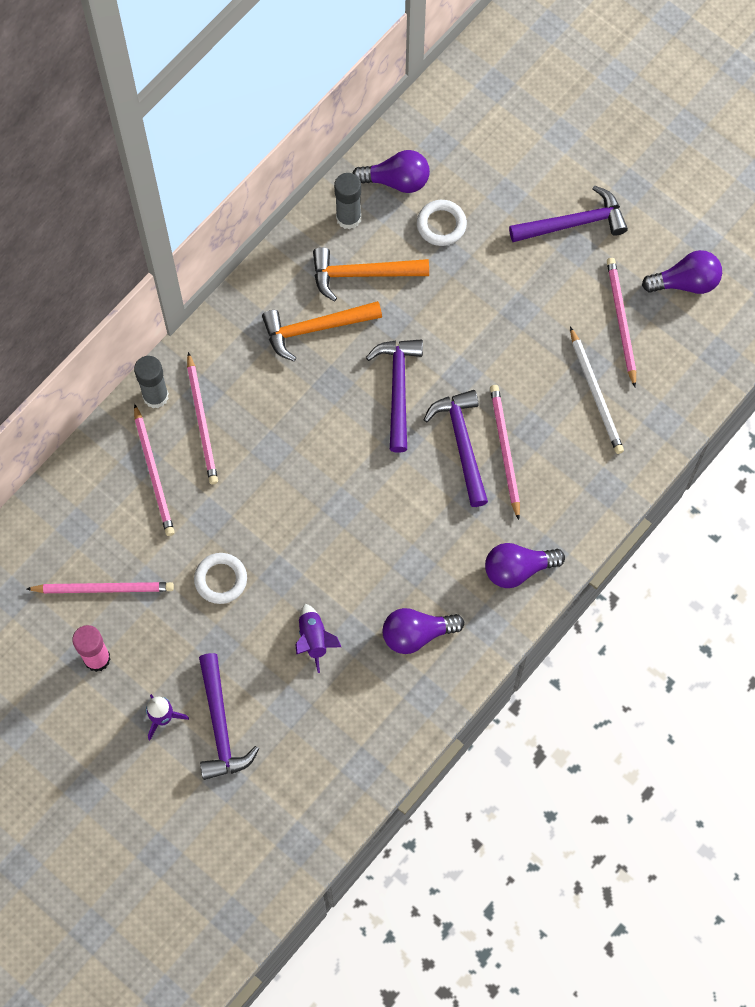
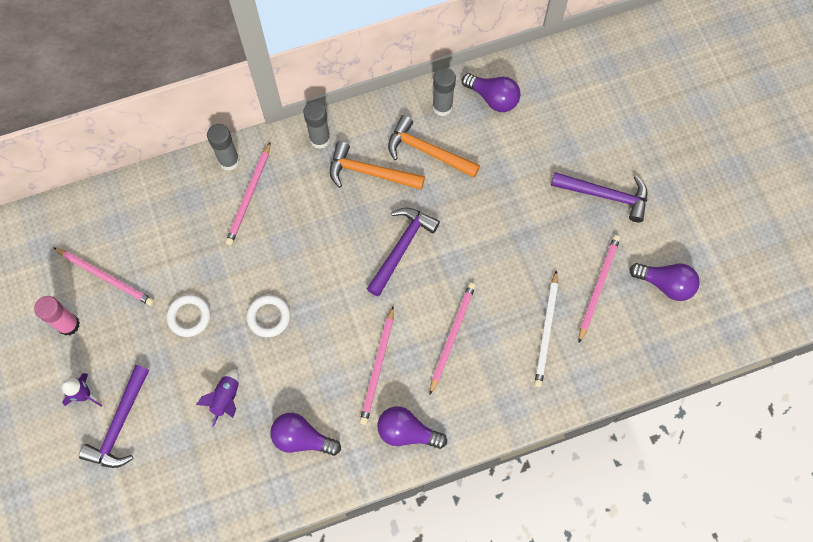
camera: 30 degrees right, 0 degrees up
pink pencil [134,404,175,536] -> pink pencil moved to [360,306,394,425]
white ring [417,200,467,246] -> white ring moved to [246,295,290,337]
purple hammer [424,390,488,507] -> none
none -> grey glue stick [303,101,331,149]

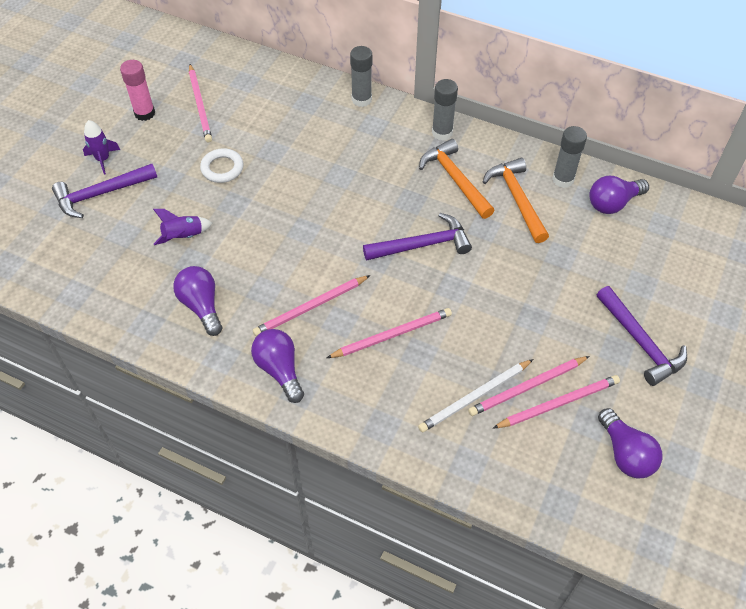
camera: 45 degrees right, 15 degrees down
pink pencil [225,142,271,246] -> pink pencil moved to [468,356,590,416]
white ring [246,295,290,337] -> none
purple light bulb [462,73,520,112] -> purple light bulb turned 75 degrees clockwise [590,176,649,214]

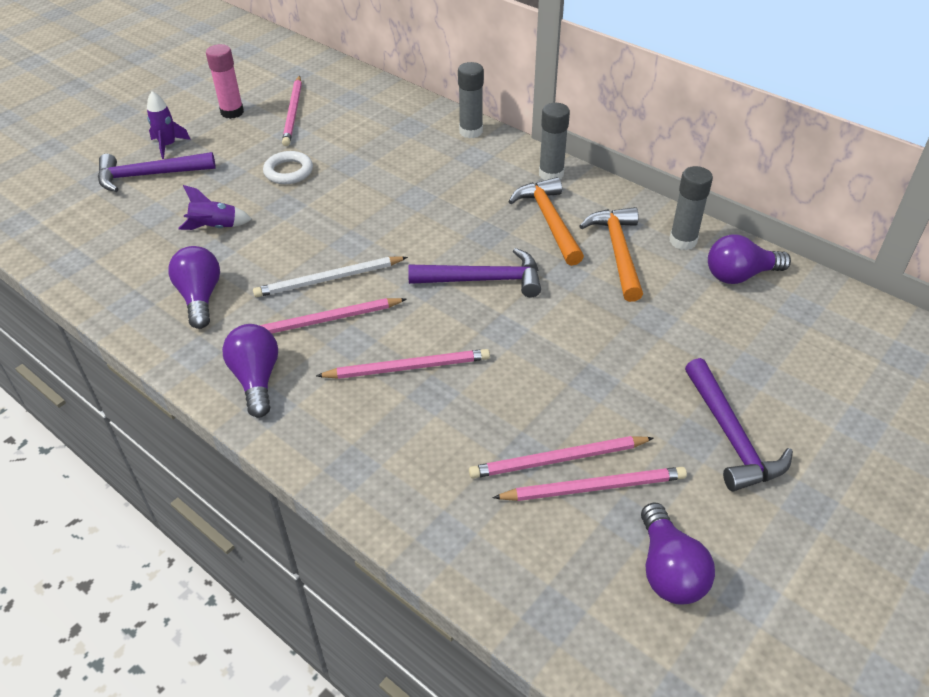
camera: 15 degrees right, 10 degrees down
white pencil [418,359,533,433] -> white pencil moved to [253,256,408,297]

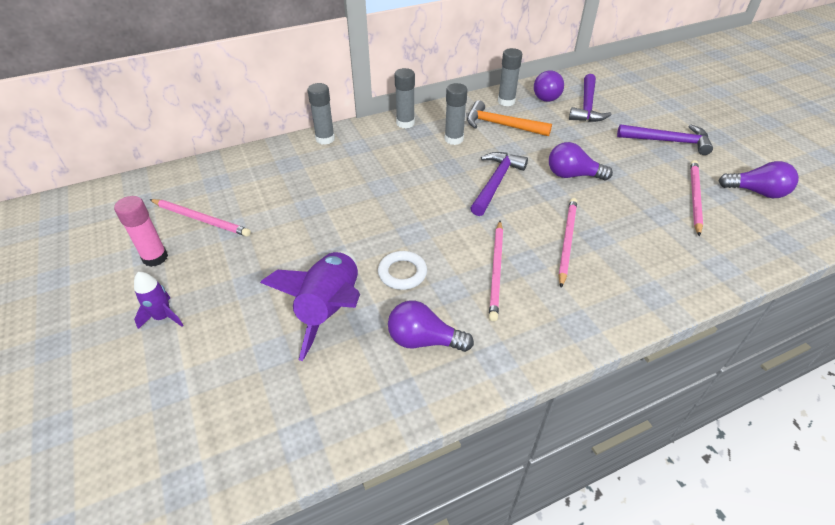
camera: 65 degrees left, 0 degrees up
purple hammer [98,152,216,192] -> purple hammer moved to [569,74,612,122]
purple rocket [178,185,252,230] -> purple rocket [260,251,360,361], size x1.94
purple light bulb [222,324,278,418] -> purple light bulb moved to [549,142,613,180]
white pencil [253,256,408,297] -> none
white ring [263,151,313,184] -> white ring moved to [378,251,427,290]
pink pencil [469,436,654,478] -> none
orange hammer [508,177,584,266] -> grey glue stick [445,83,468,145]

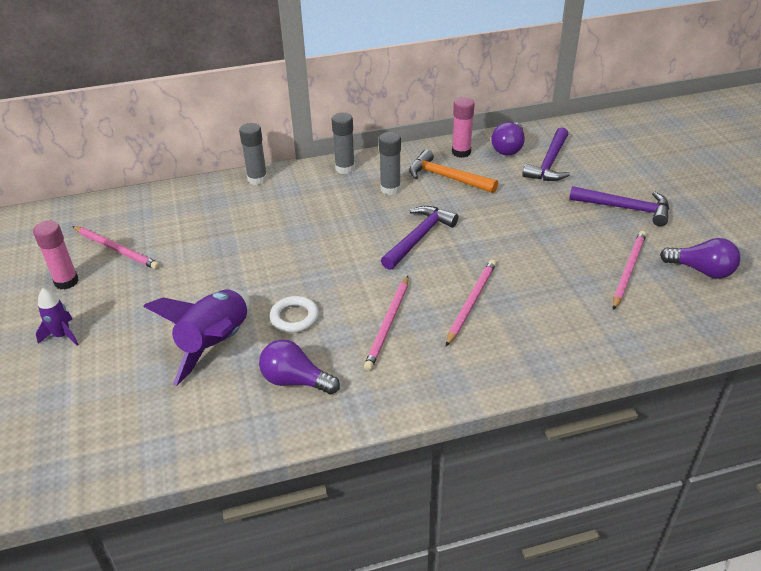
camera: 10 degrees right, 5 degrees down
grey glue stick [498,48,522,106] -> pink glue stick [452,97,475,158]
purple light bulb [549,142,613,180] -> none

